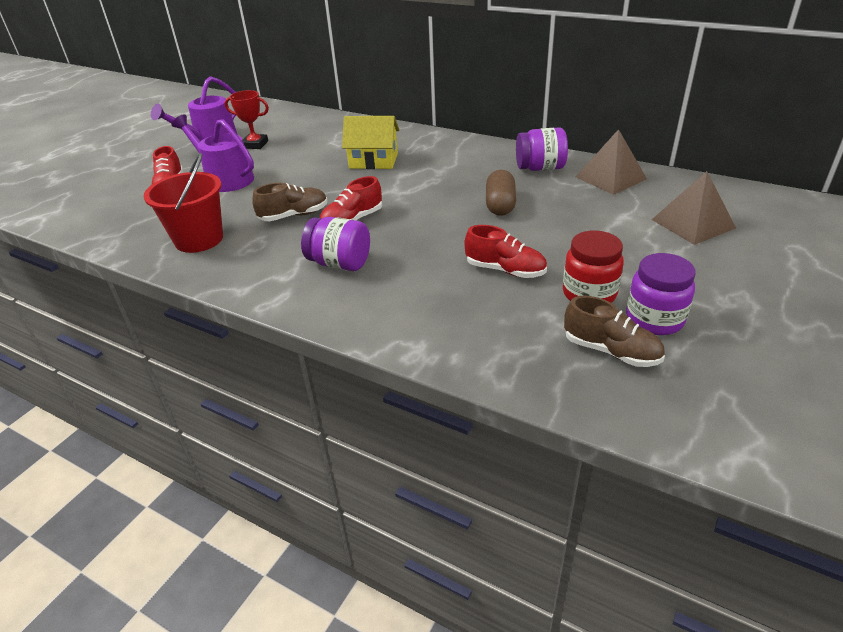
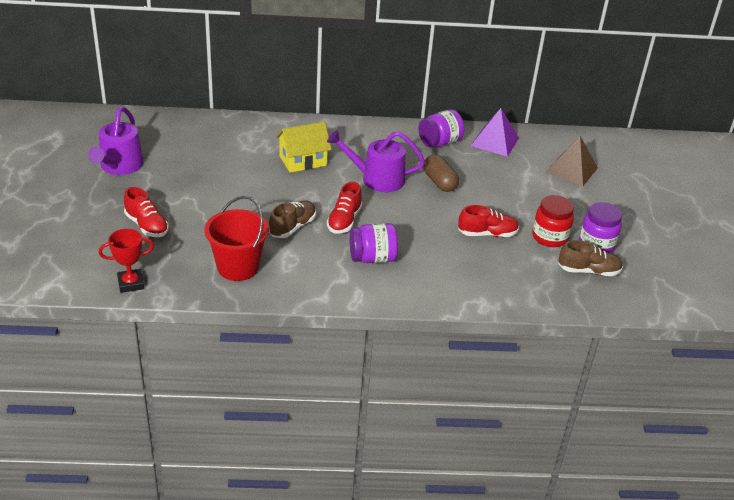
camera: 35 degrees left, 0 degrees up
purple watering can [171,114,254,192] -> purple watering can moved to [327,130,425,192]
red trophy [225,90,269,149] -> red trophy moved to [99,229,154,293]
brown pyramid [576,129,647,195] -> purple pyramid [471,108,519,157]

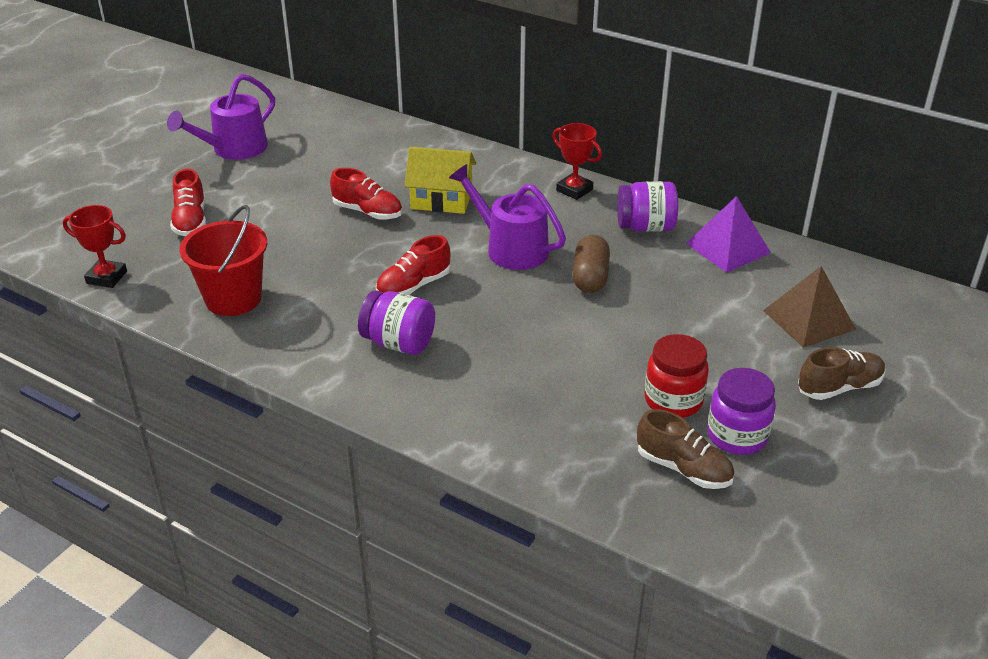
camera: 35 degrees right, 0 degrees up
brown shoe [269,201,316,238] -> brown shoe moved to [798,347,886,400]
red shoe [458,205,519,237] -> red shoe moved to [330,168,402,219]
none -> red trophy [553,123,602,200]

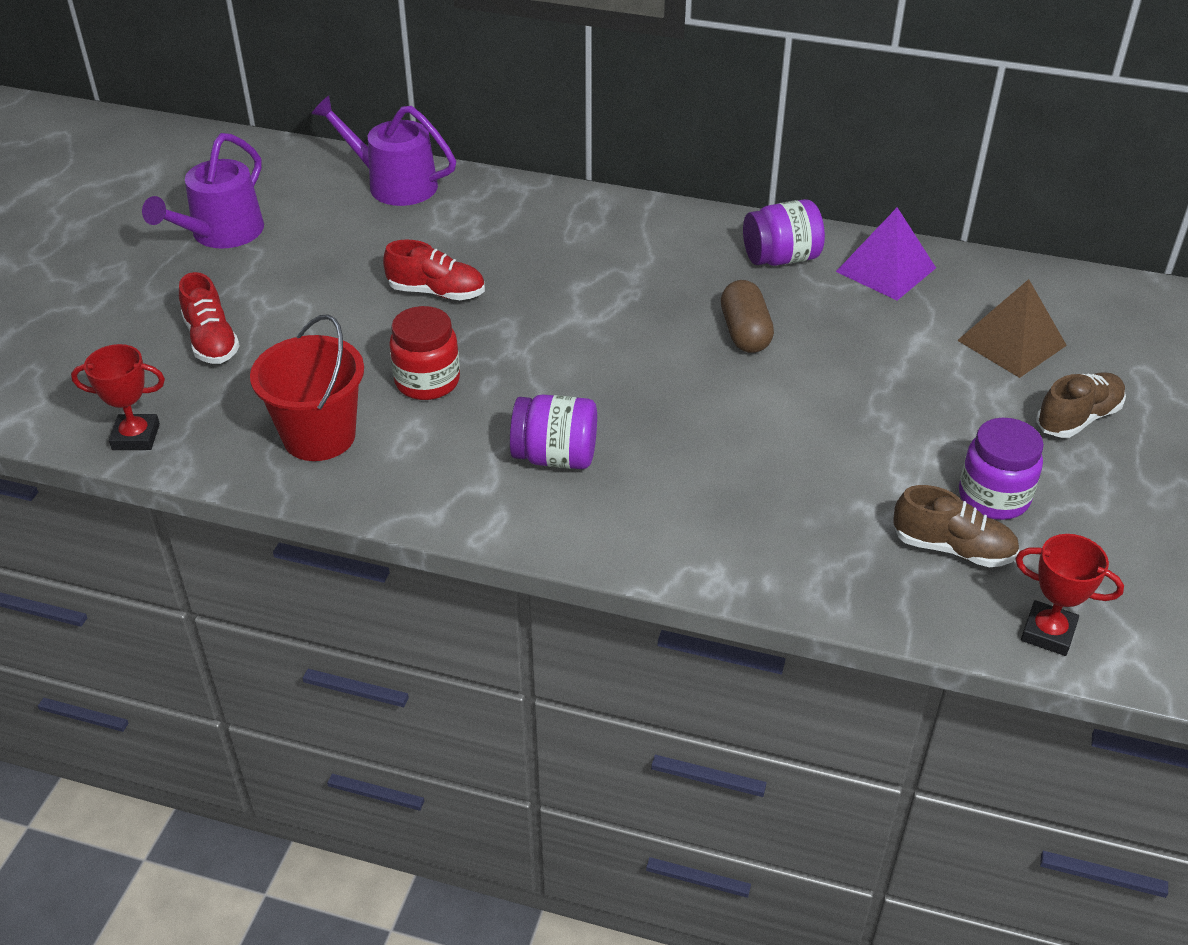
camera: 15 degrees left, 5 degrees up
red shoe [376,235,450,295] -> none
yellow house [405,147,476,214] -> none
purple watering can [449,164,566,270] -> purple watering can moved to [311,96,456,206]
red trophy [553,123,602,200] -> red trophy moved to [1015,534,1124,656]
red jar [645,334,709,418] -> red jar moved to [389,306,460,400]

